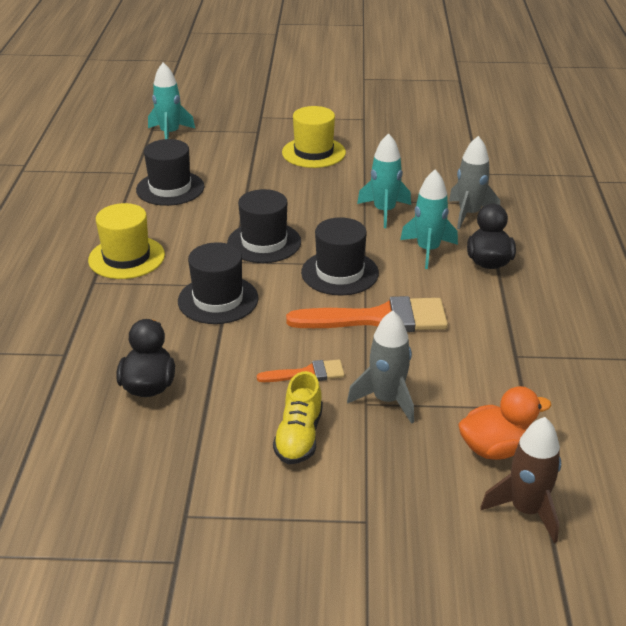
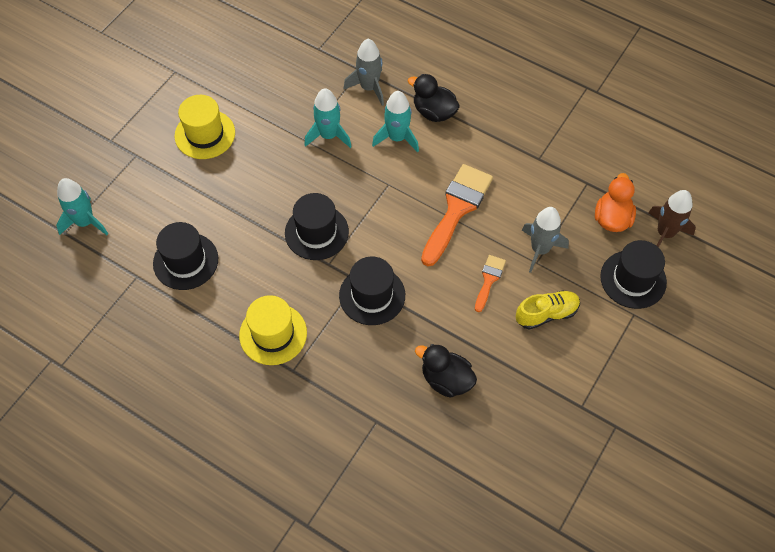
camera: 60 degrees left, 25 degrees up
yellow shoe [273,371,323,464] -> yellow shoe turned 60 degrees counterclockwise [516,290,580,330]
black hat [301,217,379,295] -> black hat moved to [600,240,667,309]

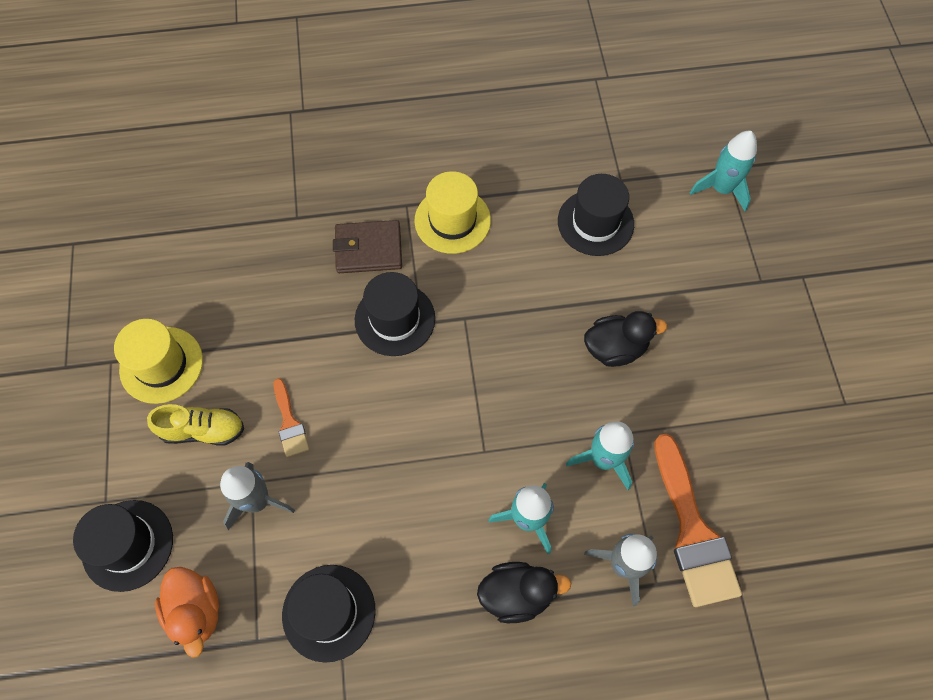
camera: 140 degrees right, 5 degrees up
yellow hat [174,95,235,159] -> yellow hat moved to [114,319,203,404]
black hat [285,193,349,260] -> black hat moved to [282,565,376,662]
black duck [415,344,477,398] -> black duck moved to [584,311,667,367]
orange brush [421,164,493,266] -> orange brush moved to [654,434,742,607]
yellow shoe [516,290,580,330] -> yellow shoe turned 120 degrees counterclockwise [147,404,244,446]
brown rocket [648,190,696,248] -> none
none -> brown wallet [333,220,402,273]

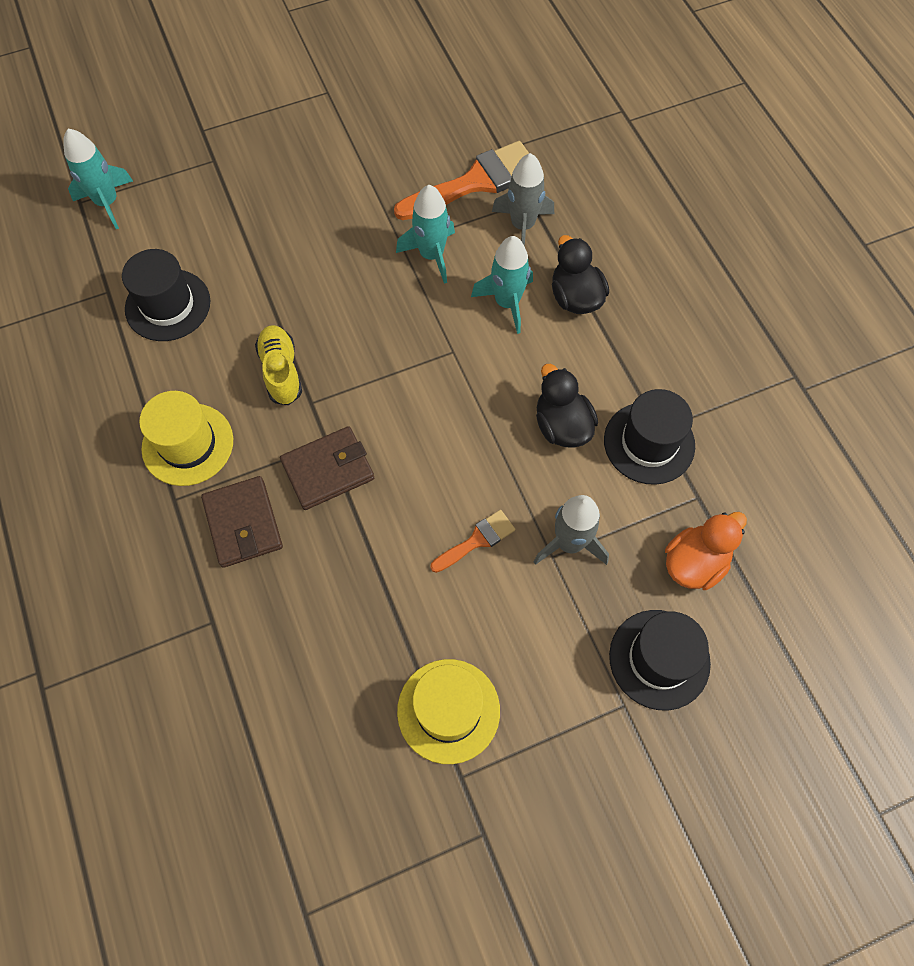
camera: 105 degrees left, 0 degrees up
yellow shoe [147,404,244,446] -> yellow shoe moved to [255,325,302,405]
black hat [355,272,435,356] -> brown wallet [280,426,374,510]
black duck [584,311,667,367] -> black duck moved to [536,364,598,447]

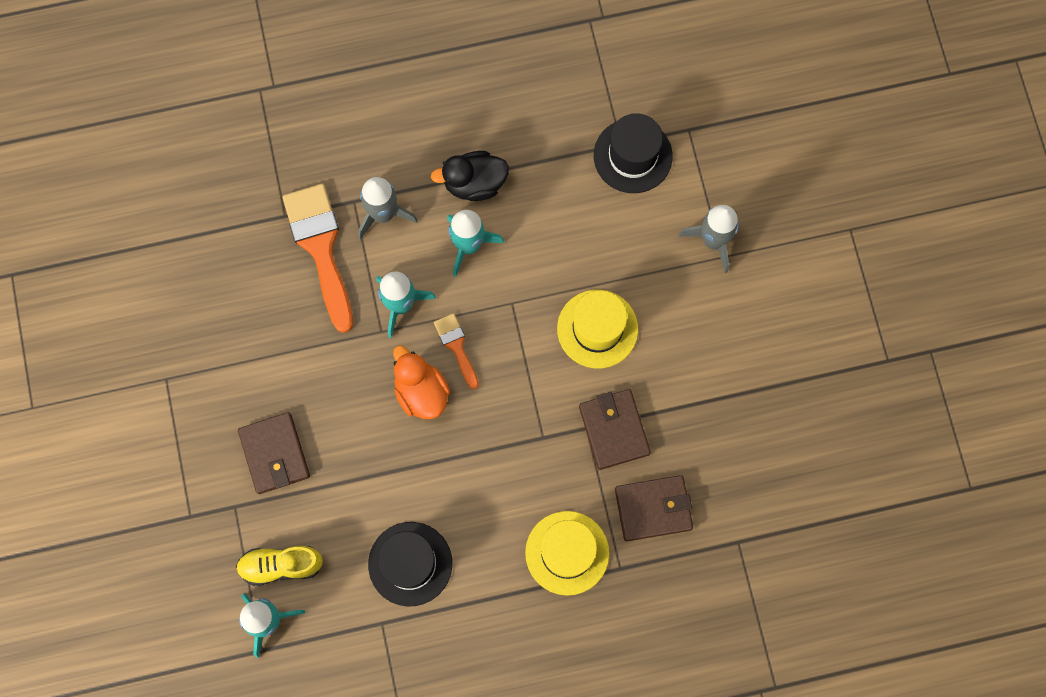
camera: 80 degrees left, 10 degrees up
yellow shoe [255,325,302,405] -> yellow shoe moved to [236,546,323,586]
yellow hat [397,659,500,764] -> yellow hat moved to [557,290,638,369]
orange brush [430,510,515,573] -> orange brush moved to [434,313,479,389]
black duck [536,364,598,447] -> none
black hat [609,610,711,710] -> none
orange duck [665,512,747,590] -> orange duck moved to [393,345,450,419]
none -> brown wallet [238,412,310,494]

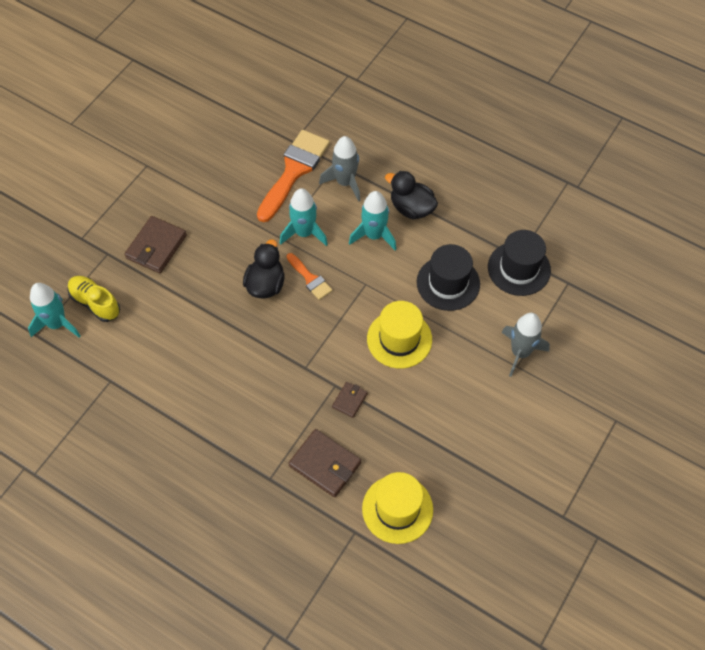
camera: 45 degrees right, 15 degrees down
black hat [368,522,452,607] -> black hat moved to [417,244,480,311]
orange duck [393,345,450,419] -> black duck [243,239,285,299]
orange brush [434,313,479,389] -> orange brush turned 120 degrees clockwise [287,253,333,300]
yellow hat [525,511,609,596] -> yellow hat moved to [362,472,433,544]
brown wallet [579,389,651,470] -> brown wallet [332,382,368,418], size x0.55

